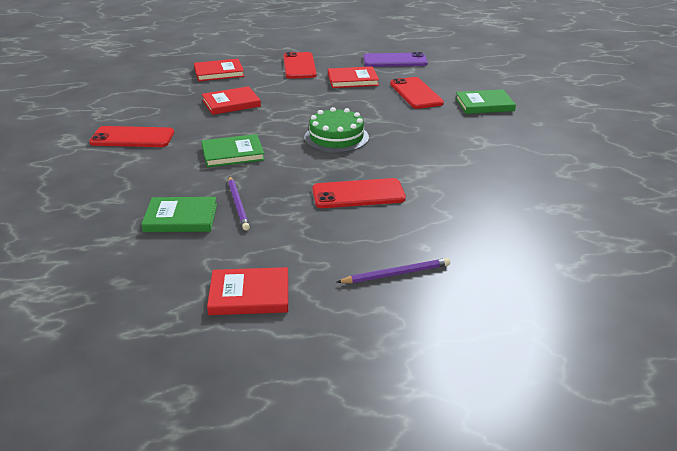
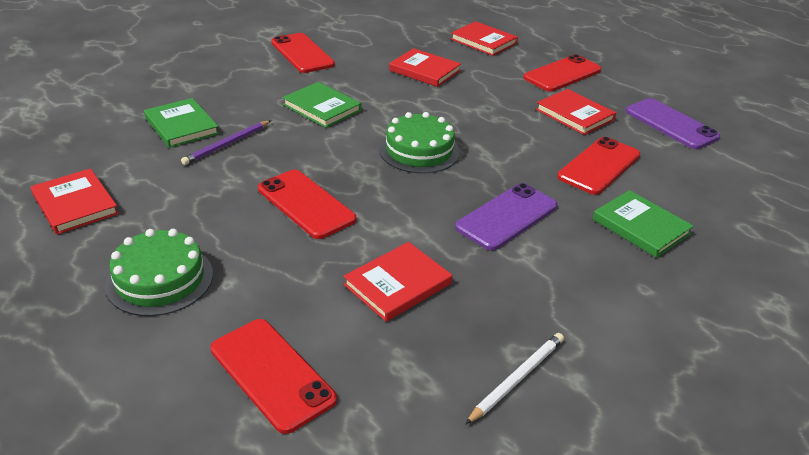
camera: 55 degrees right, 5 degrees up
purple pencil [337,258,450,283] -> green cake [105,229,213,316]
none -> red phone [210,319,337,434]
none -> red book [343,242,452,322]
none -> purple phone [455,183,557,250]
none -> white pencil [465,333,564,425]

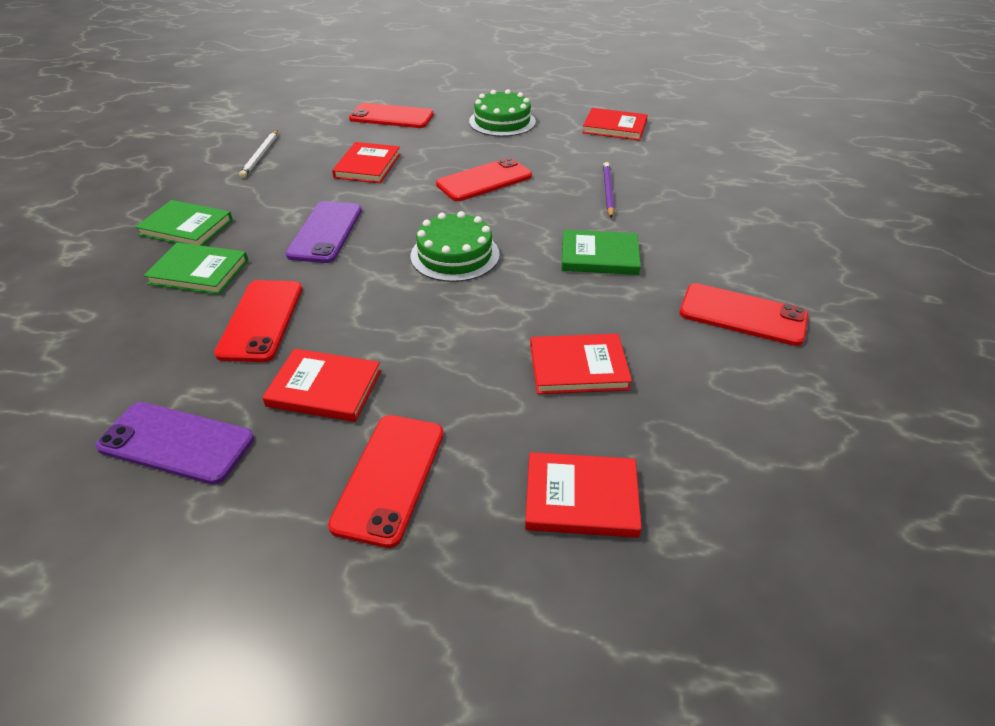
camera: 145 degrees right, 5 degrees up
green book [144,98,219,148] -> green book moved to [135,200,233,246]
red phone [258,170,356,239] -> red phone turned 45 degrees counterclockwise [436,157,532,201]

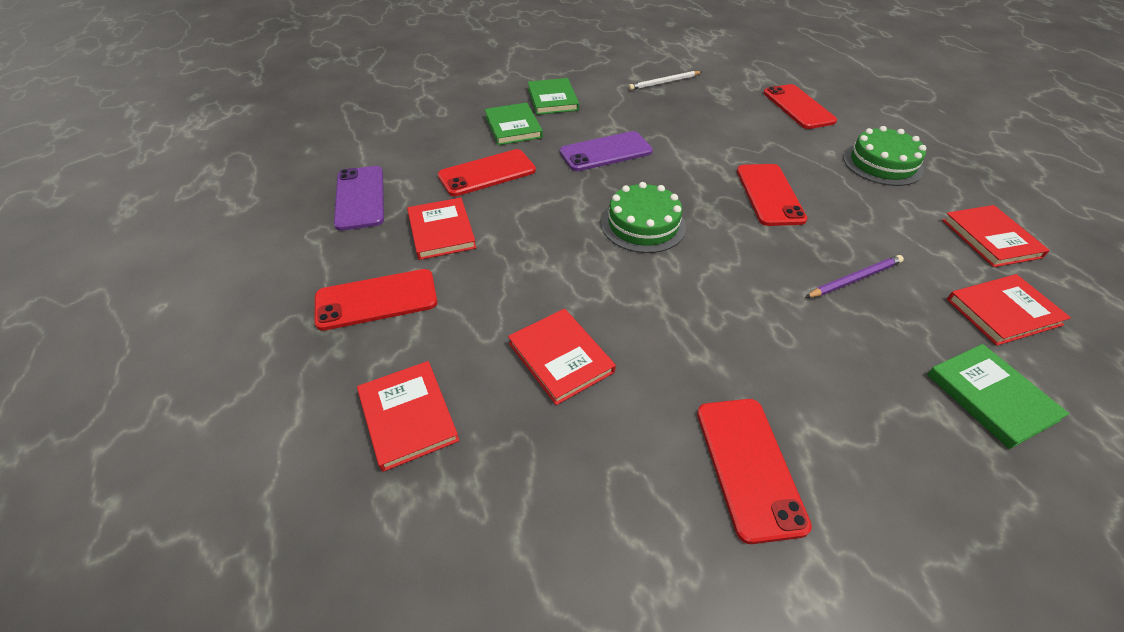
camera: 60 degrees right, 5 degrees up
red book [332,142,401,183] -> red book moved to [947,274,1071,346]
red phone [436,157,532,201] -> red phone turned 60 degrees clockwise [737,164,808,226]
green book [561,230,641,275] -> green book moved to [927,344,1069,449]

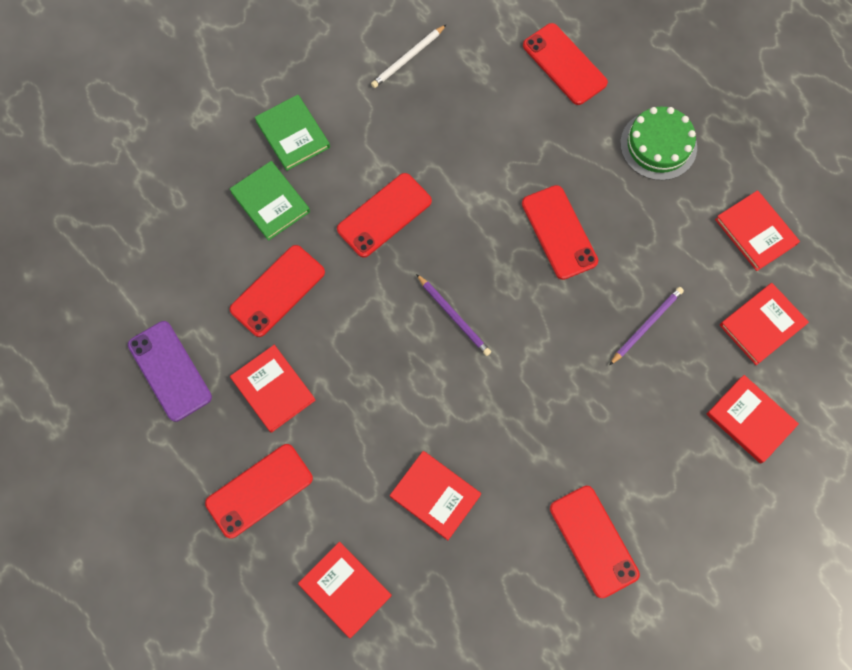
camera: 20 degrees left, 25 degrees up
purple phone [560,131,653,171] -> red phone [337,173,432,258]
green cake [601,182,686,253] -> purple pencil [416,274,491,356]
green book [927,344,1069,449] -> red book [707,375,799,464]

